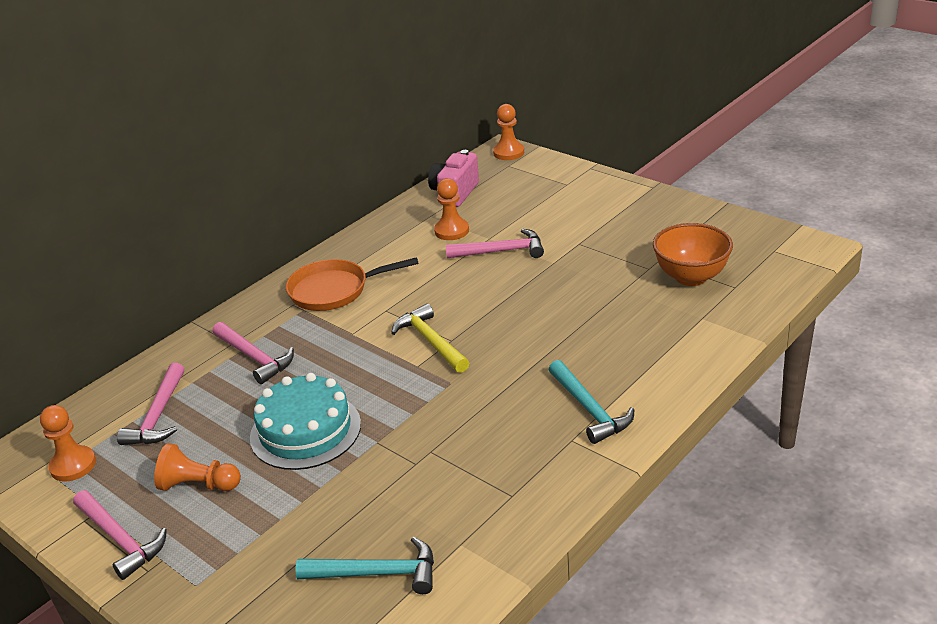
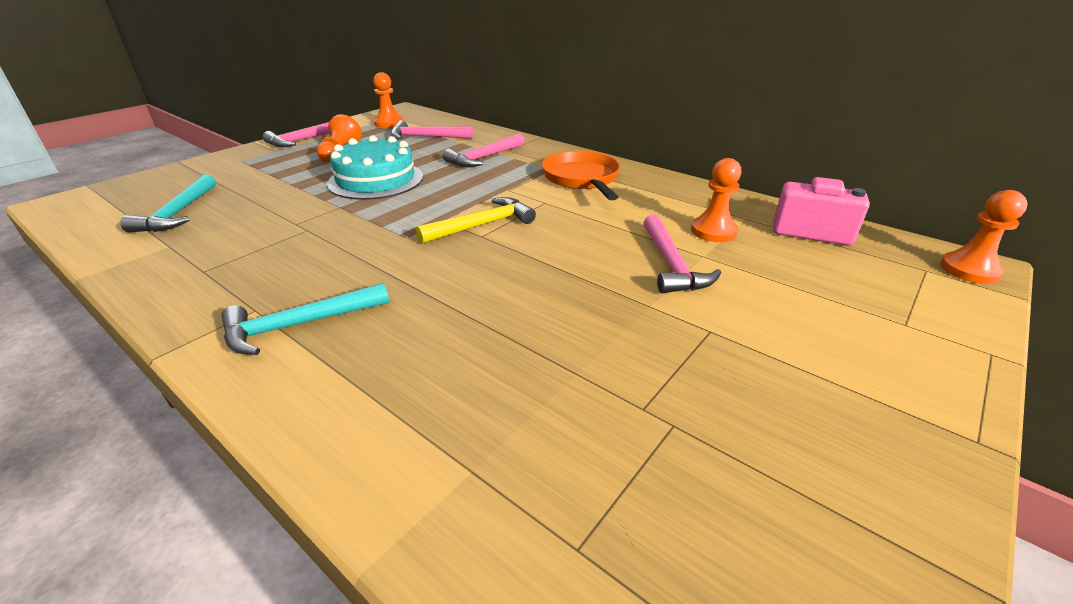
camera: 85 degrees right, 0 degrees up
orange bowl [653,223,733,286] -> none

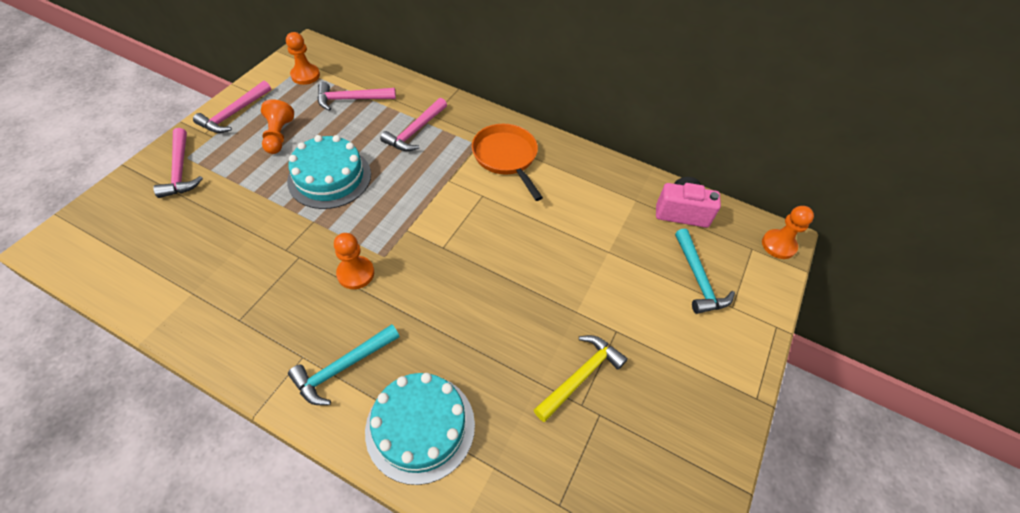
camera: 15 degrees left, 20 degrees up
turquoise hammer [121,174,216,233] -> turquoise hammer moved to [675,229,735,314]
yellow hammer [416,197,536,244] -> yellow hammer moved to [534,335,628,422]
pink hammer [643,214,721,293] -> pink hammer moved to [153,128,203,198]
orange pawn [691,158,742,242] -> orange pawn moved to [334,233,374,289]
none -> turquoise cake [365,373,475,485]

